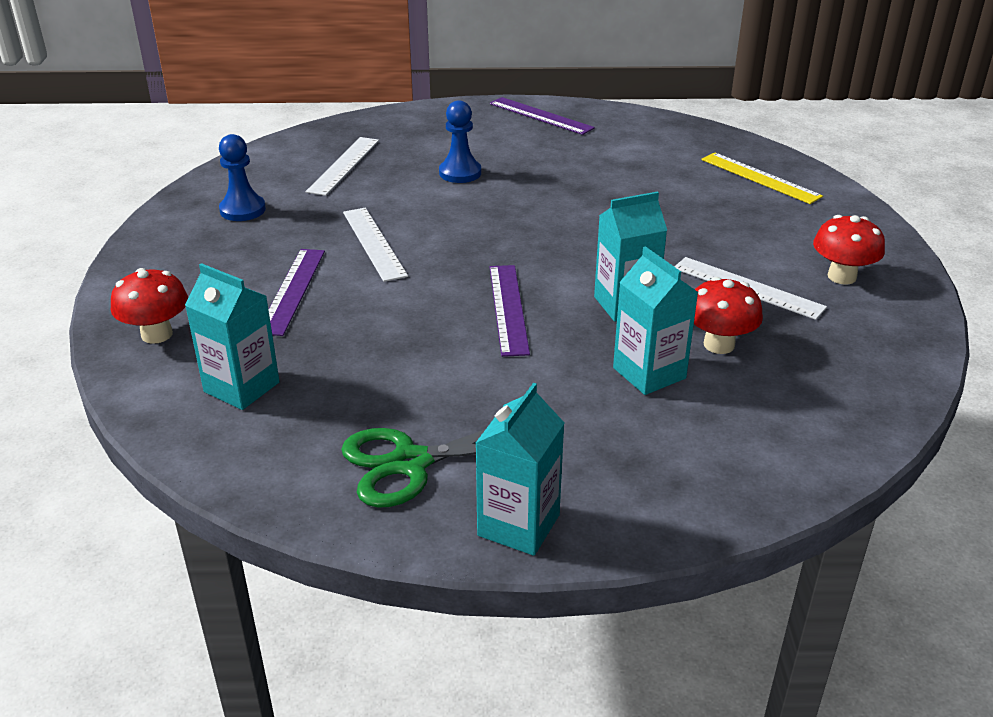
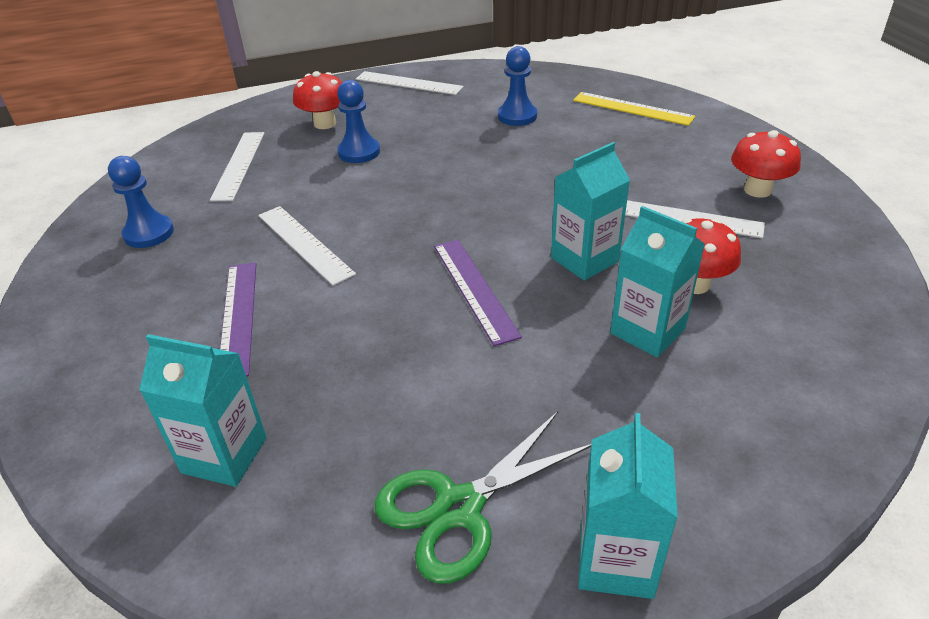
camera: 15 degrees left, 5 degrees up
red mushroom [111,268,188,344] -> red mushroom moved to [293,71,342,129]
purple ruler [490,97,595,135] -> white ruler [356,71,464,95]
none -> blue pawn [498,46,537,126]

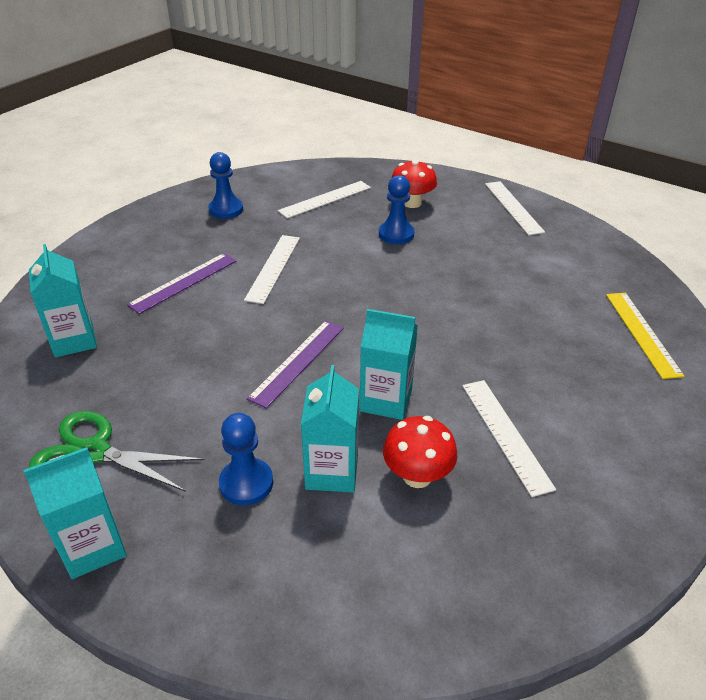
camera: 50 degrees right, 0 degrees up
blue pawn [498,46,537,126] -> blue pawn moved to [219,413,273,505]
red mushroom [731,130,801,198] -> none

